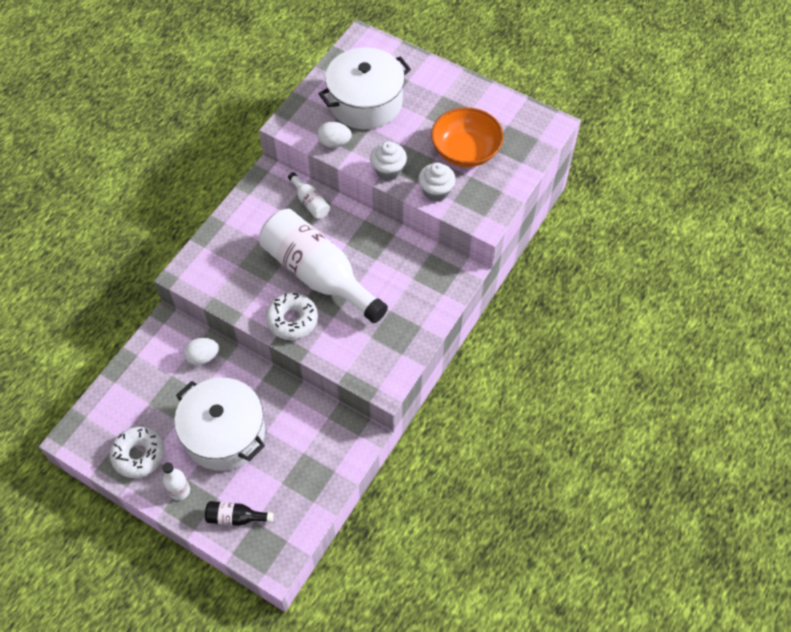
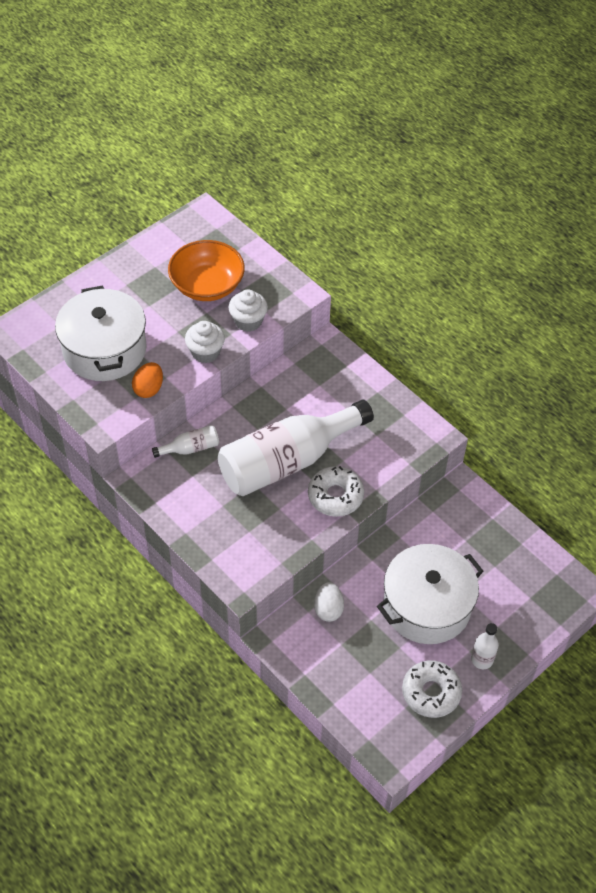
camera: 75 degrees left, 5 degrees down
black bottle [205,501,273,526] -> none
white egg [317,122,352,148] -> orange egg [132,362,163,398]

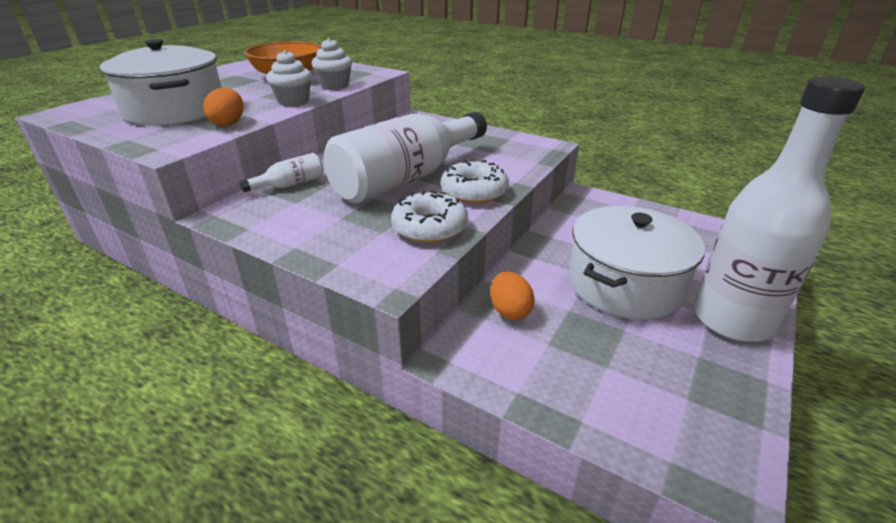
camera: 15 degrees left, 20 degrees down
white egg [314,582,344,622] -> orange egg [490,271,535,320]
white donut [402,660,462,718] -> white donut moved to [391,190,468,243]
white bottle [471,623,499,669] -> white bottle [694,76,865,342], size x2.43

